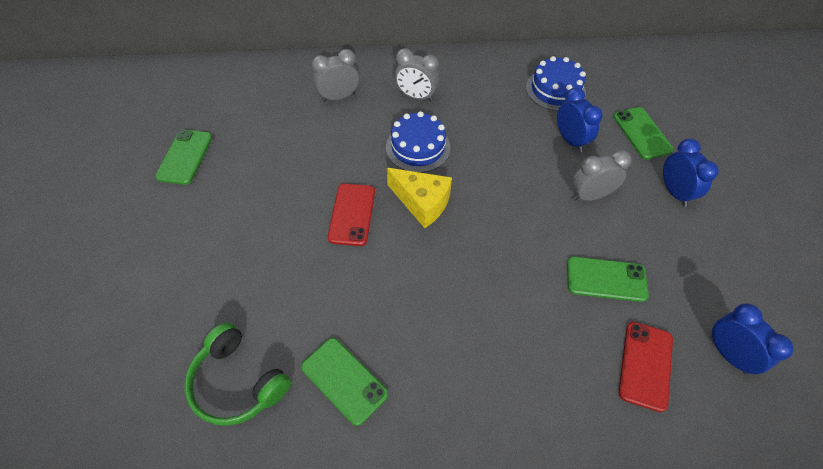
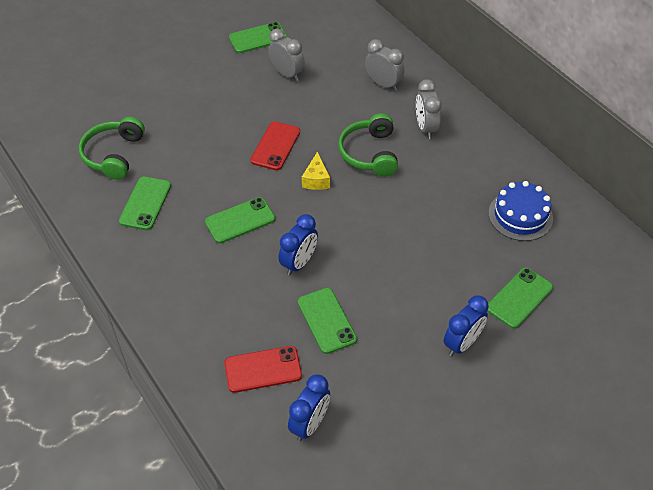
camera: 60 degrees right, 5 degrees down
red phone [328,183,375,246] -> red phone turned 45 degrees counterclockwise [250,121,300,170]
blue cake [386,111,451,173] -> green headphones [338,113,398,176]
yellow cheese [387,168,452,228] -> yellow cheese [302,152,330,190], size x0.64
blue clock [557,87,603,152] -> blue clock moved to [279,214,318,276]
grey clock [572,150,632,201] -> grey clock moved to [268,29,305,81]
none -> green phone [205,197,275,243]

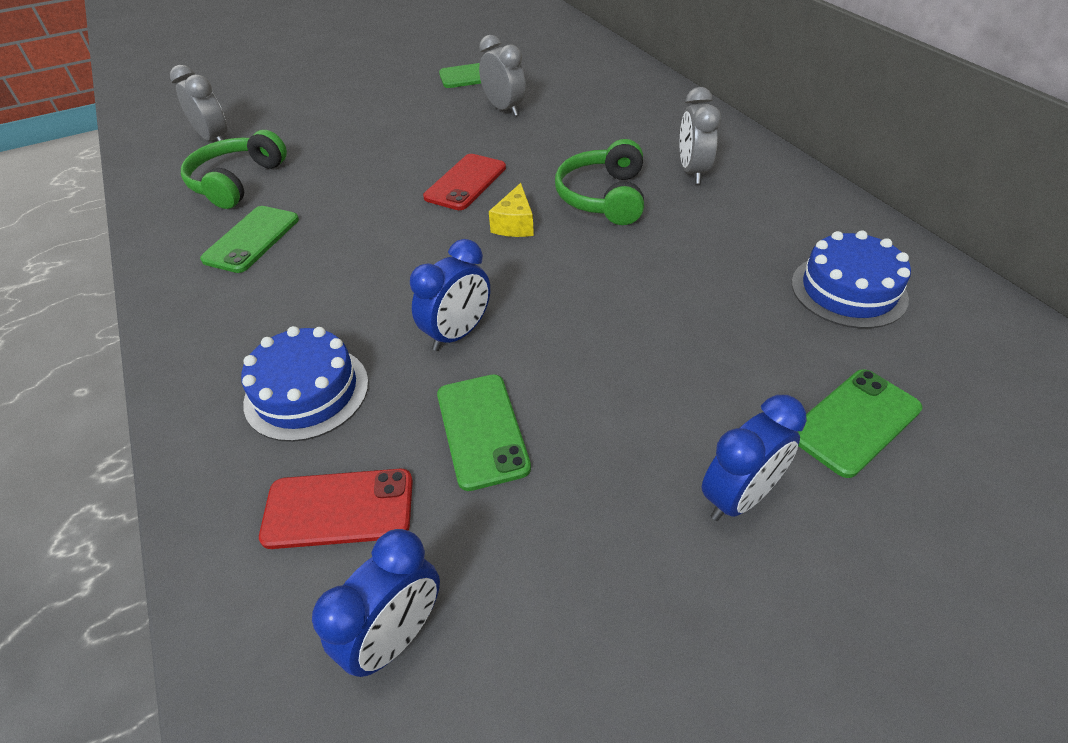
camera: 10 degrees right, 5 degrees down
green phone [205,197,275,243] -> none
grey clock [365,39,404,91] -> grey clock moved to [170,65,227,141]
none -> blue cake [241,326,369,442]

